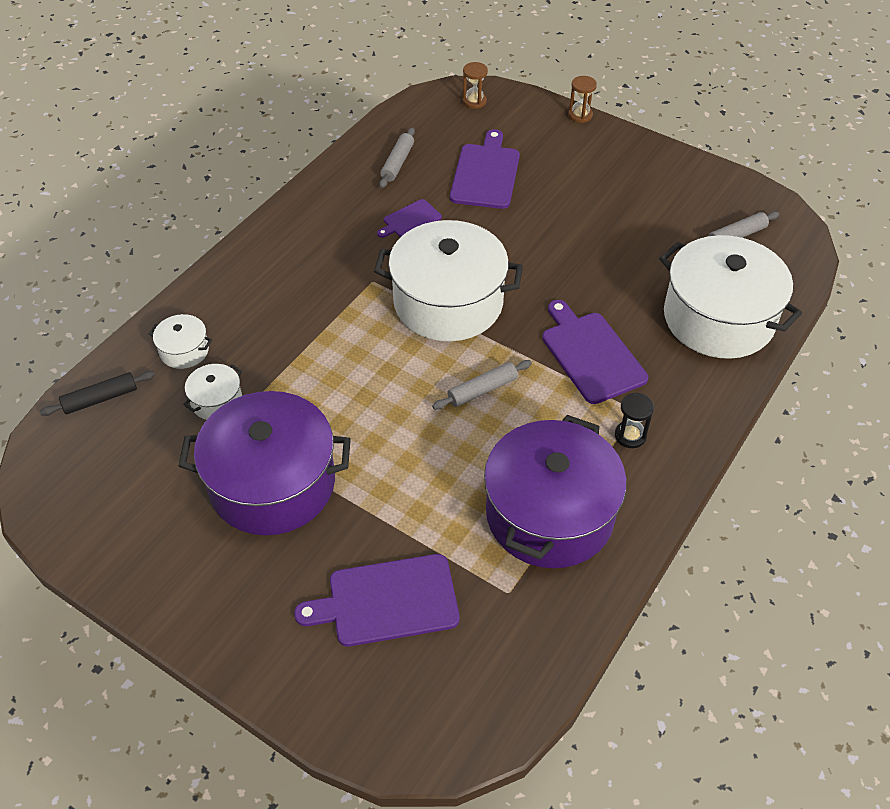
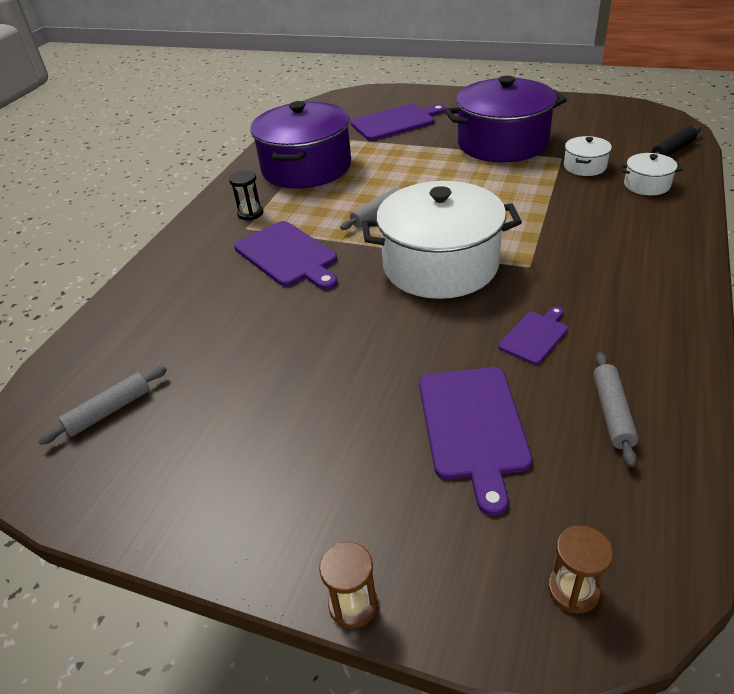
camera: 170 degrees right, 10 degrees down
white pot [659,235,802,359] -> none

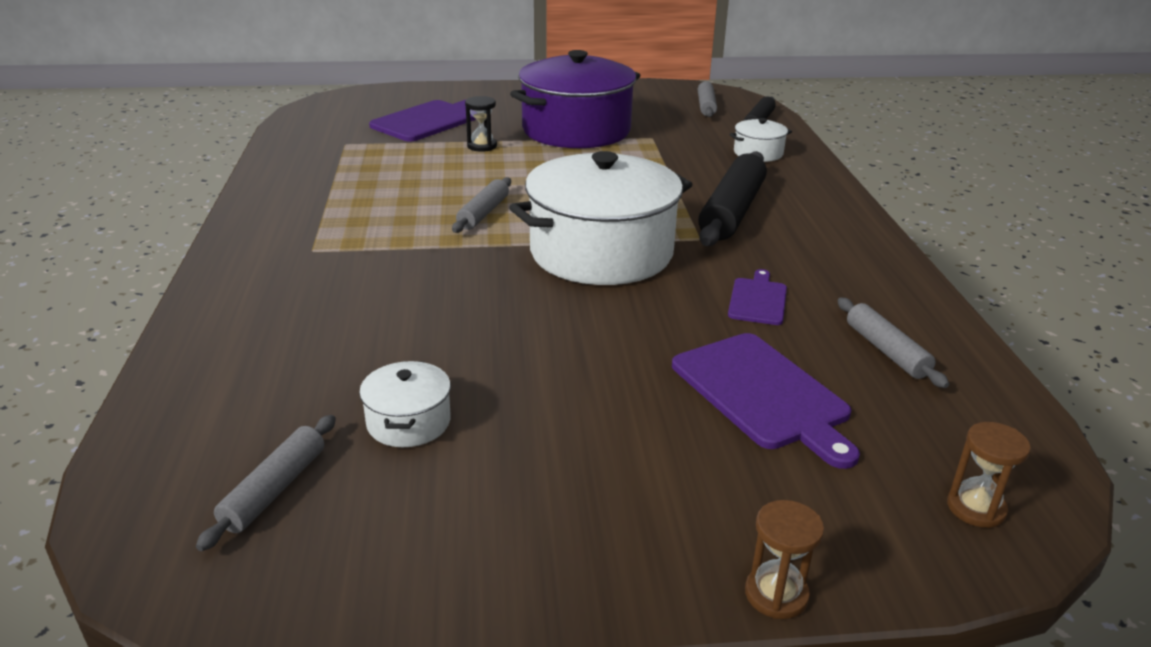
camera: 30 degrees left, 10 degrees down
black hourglass [229,170,263,220] -> black hourglass moved to [465,96,497,152]
purple cutting board [234,221,338,290] -> none
purple pot [250,101,351,189] -> none
white pot [564,136,612,176] -> white pot moved to [359,361,451,447]
none -> grey rolling pin [698,81,717,117]
none -> black rolling pin [698,151,767,246]

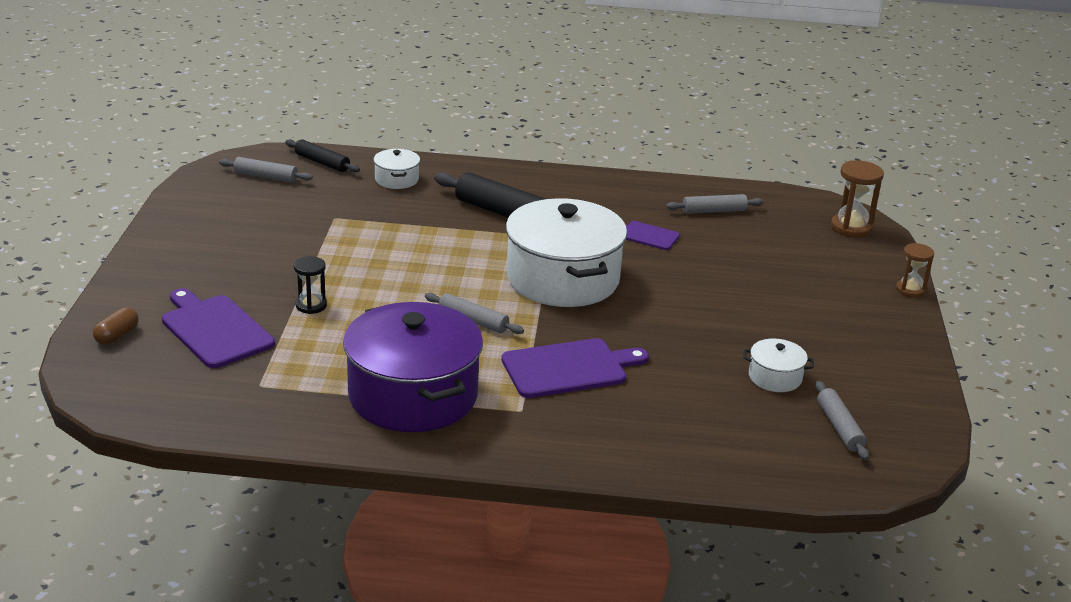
camera: 80 degrees left, 0 degrees up
grey rolling pin [196,415,336,551] -> grey rolling pin turned 45 degrees clockwise [815,381,869,460]
purple pot [510,50,641,148] -> purple pot moved to [343,302,483,432]
purple cutting board [672,333,860,469] -> purple cutting board moved to [501,338,649,398]
brown hourglass [947,422,1031,528] -> brown hourglass [831,160,884,237], size x1.52
none -> brown capsule [93,307,139,345]

